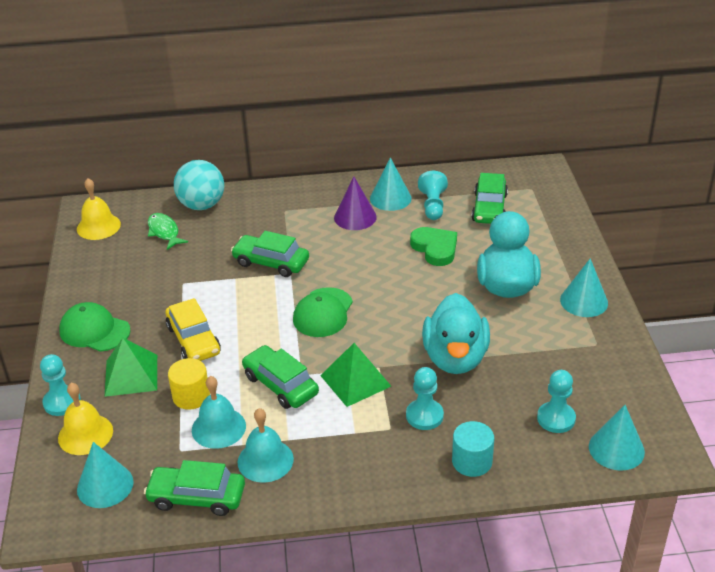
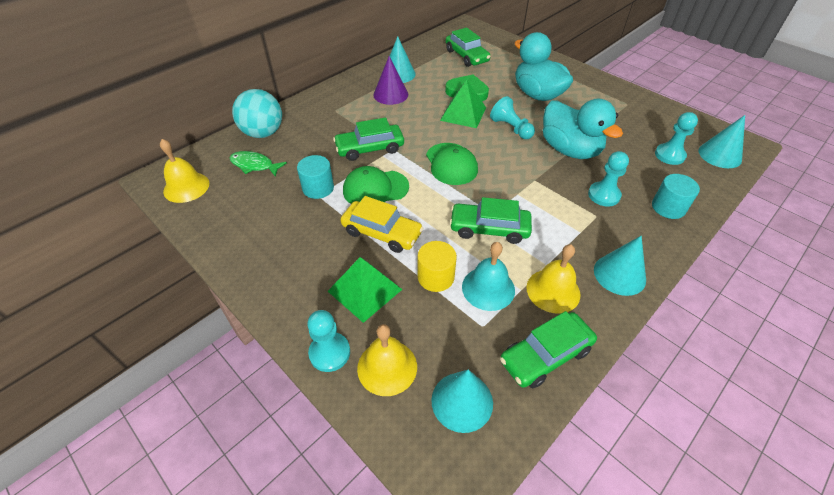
camera: 40 degrees left, 10 degrees up
green cap [59,302,130,352] -> green cap moved to [343,166,409,204]
turquoise bell [238,408,294,483] -> yellow bell [526,244,581,314]
green pyramid [320,343,391,407] -> green pyramid moved to [440,79,486,128]
turquoise pawn [418,171,448,220] -> turquoise pawn moved to [490,96,535,139]
turquoise cone [560,258,608,317] -> turquoise cone moved to [594,236,646,296]
none -> turquoise cylinder [297,155,334,199]

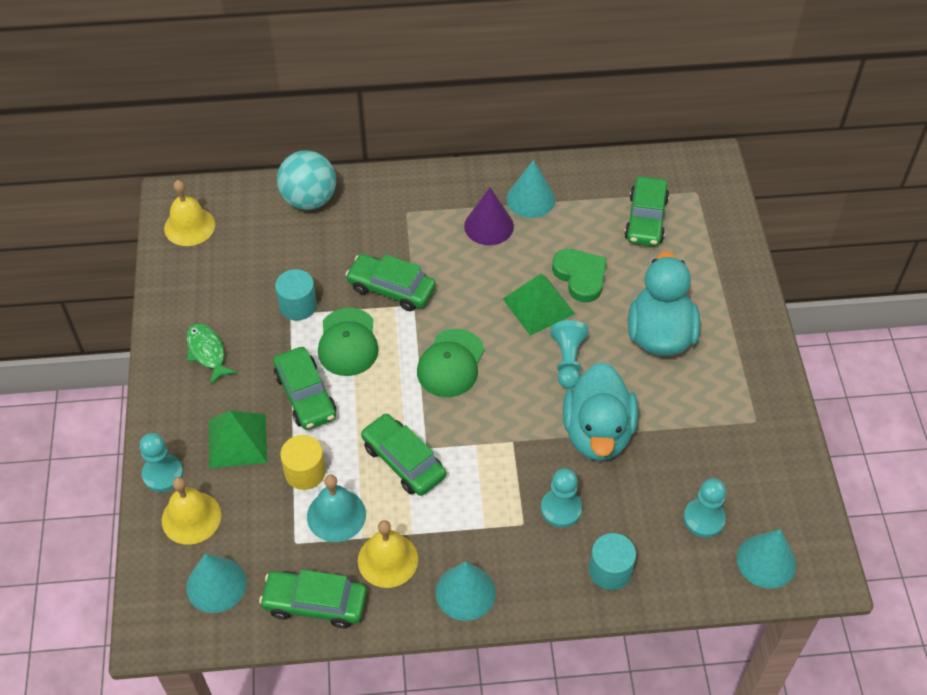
camera: 40 degrees right, 5 degrees up
green fish [230,151,287,177] -> green fish moved to [186,323,237,385]
yellow car [341,196,423,253] -> green car [273,347,336,430]
green cap [343,166,409,204] -> green cap turned 120 degrees counterclockwise [318,308,379,376]

